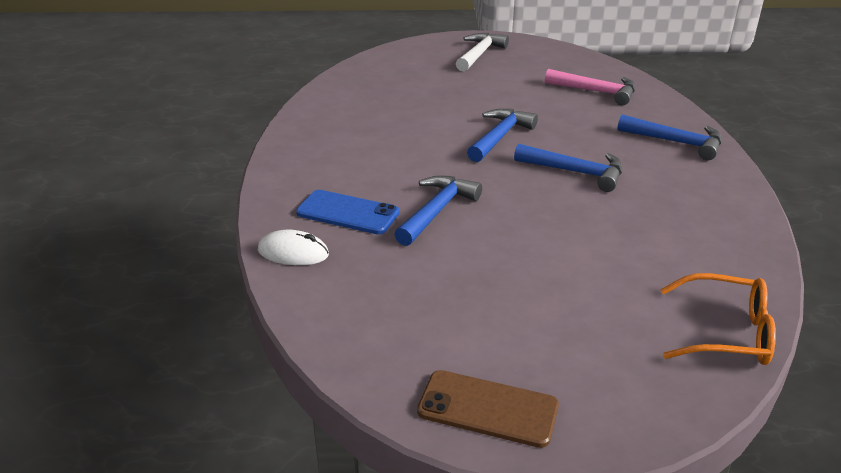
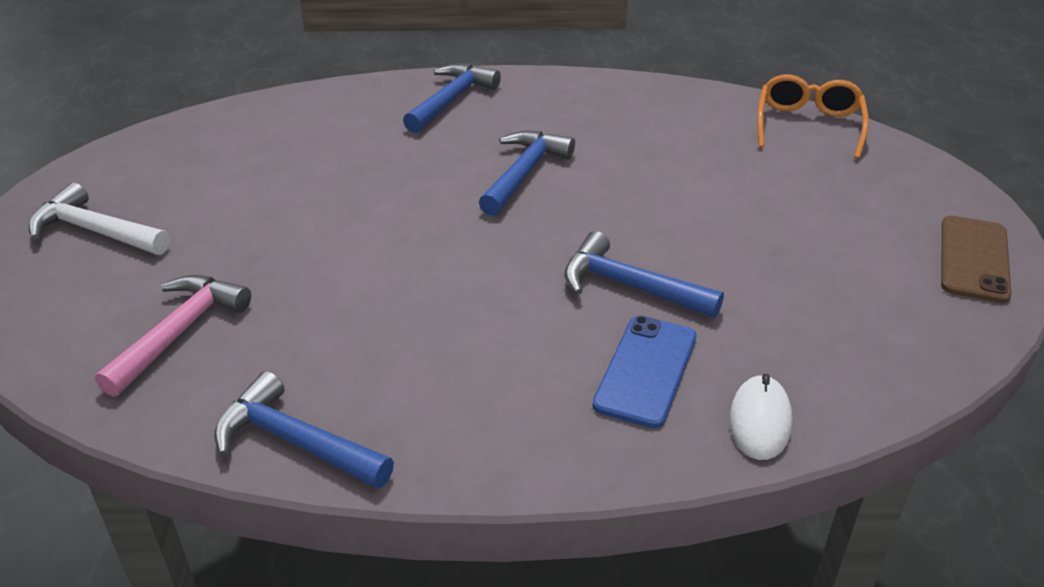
camera: 90 degrees left, 5 degrees up
blue hammer [467,108,538,162] -> blue hammer moved to [214,371,394,489]
pink hammer [545,69,635,105] -> pink hammer moved to [95,275,251,397]

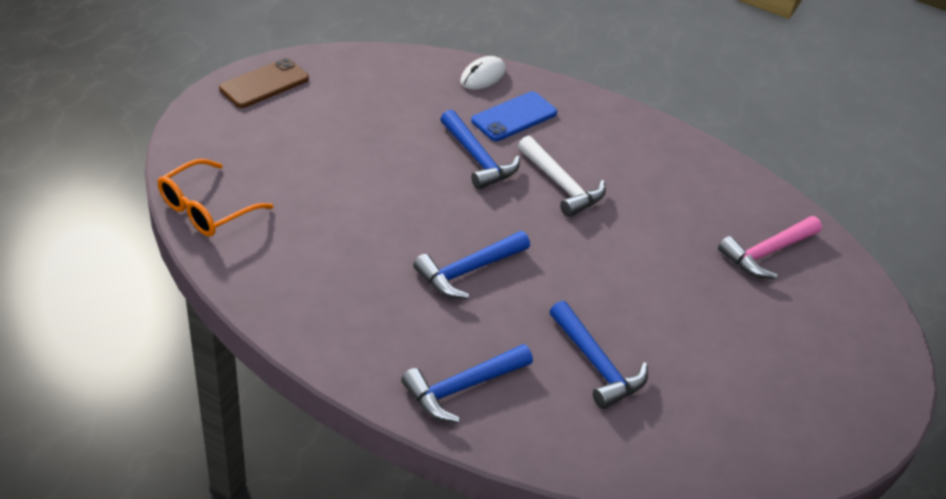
camera: 155 degrees left, 5 degrees up
white hammer [28,182,170,255] -> white hammer moved to [518,136,606,217]
blue hammer [214,371,394,489] -> blue hammer moved to [549,301,648,409]

